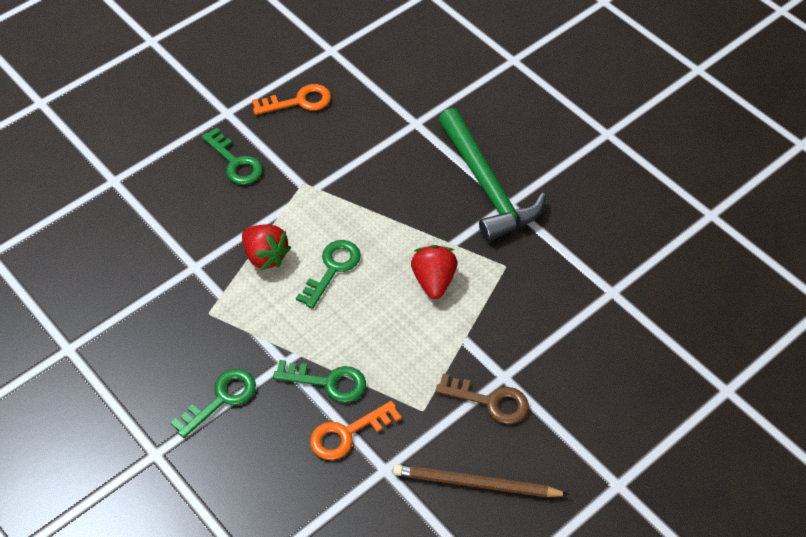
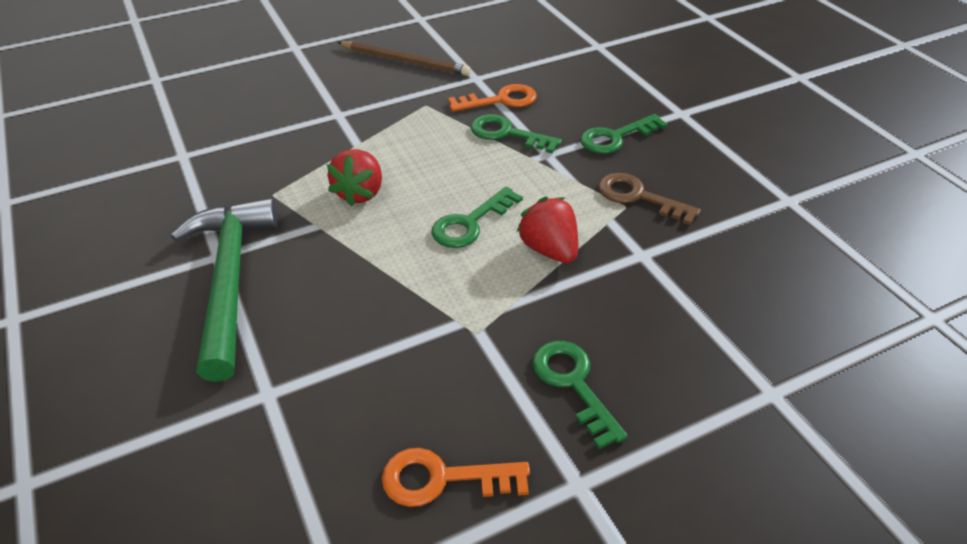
camera: 165 degrees left, 10 degrees down
brown key [436,373,529,424] -> brown key moved to [598,173,701,225]

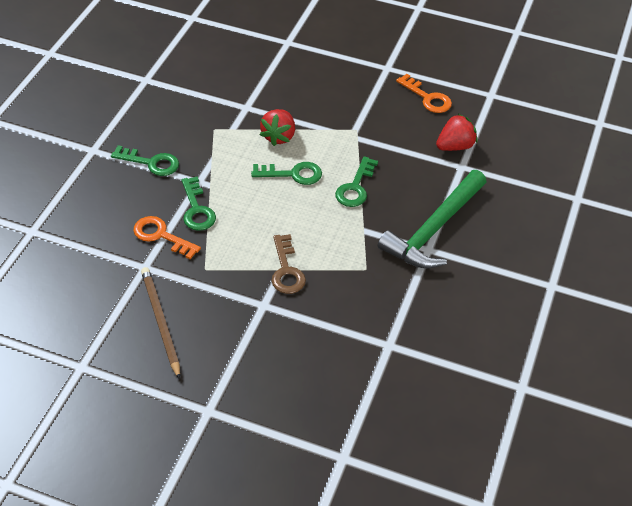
camera: 135 degrees left, 5 degrees up
red strawberry [327,149,382,207] -> red strawberry moved to [436,114,478,151]
green key [532,341,628,449] -> green key moved to [335,156,378,207]
brown key [598,173,701,225] -> brown key moved to [271,234,306,294]

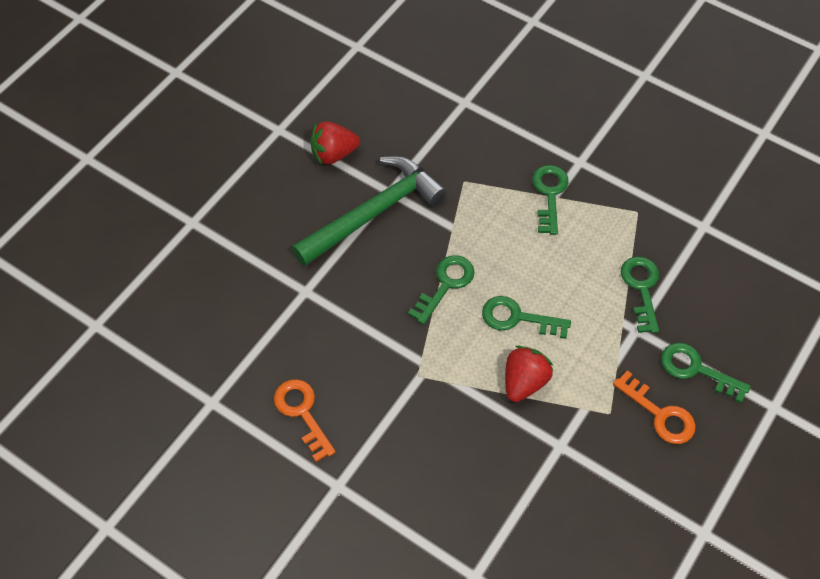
camera: 165 degrees left, 10 degrees up
orange key [133,216,201,259] -> orange key moved to [613,370,696,444]
brown pencil [141,267,180,380] -> none
brown key [271,234,306,294] -> green key [532,165,569,235]
red strawberry [436,114,478,151] -> red strawberry moved to [310,121,360,165]

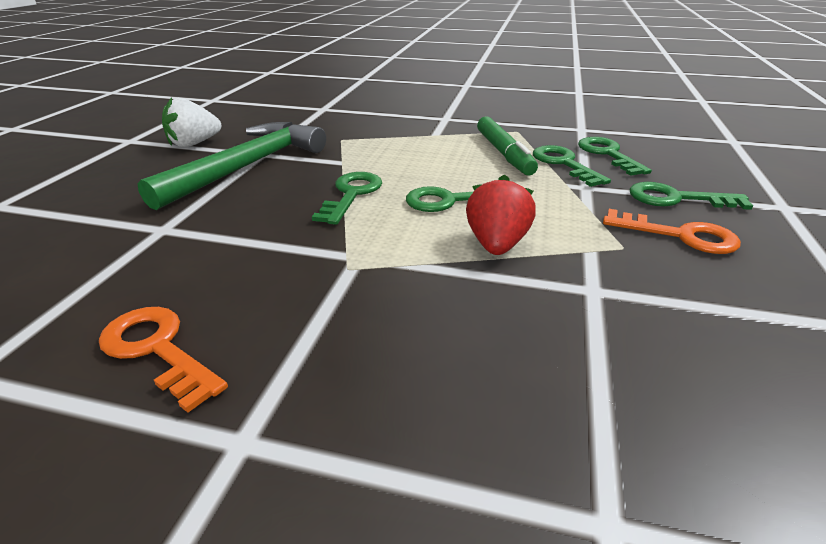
camera: 20 degrees left, 25 degrees down
red strawberry [310,121,360,165] -> white strawberry [162,98,221,147]
green key [532,165,569,235] -> green key moved to [578,137,652,176]
none -> green marker [477,116,538,176]

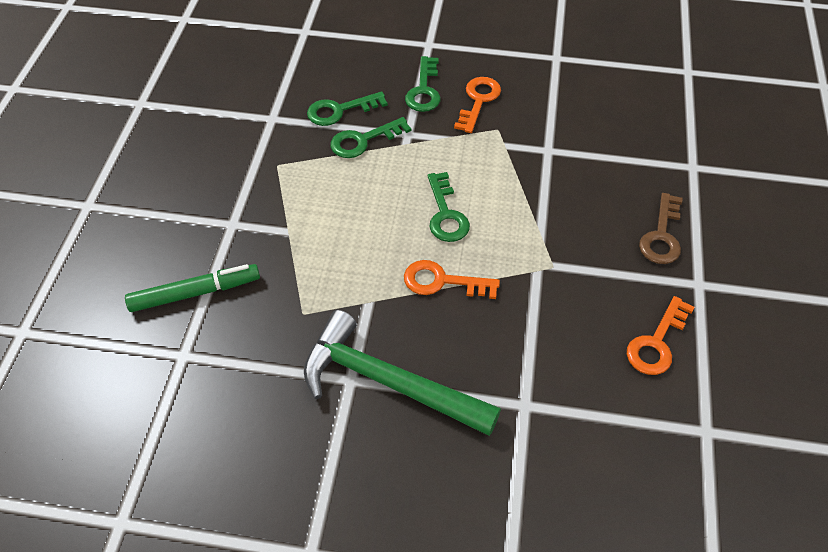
camera: 95 degrees left, 20 degrees up
white strawberry [162,98,221,147] -> none
green key [312,172,382,225] -> orange key [404,260,500,299]
red strawberry [466,174,536,255] -> none
green marker [477,116,538,176] -> green marker moved to [125,264,260,312]
none -> brown key [639,193,683,264]

